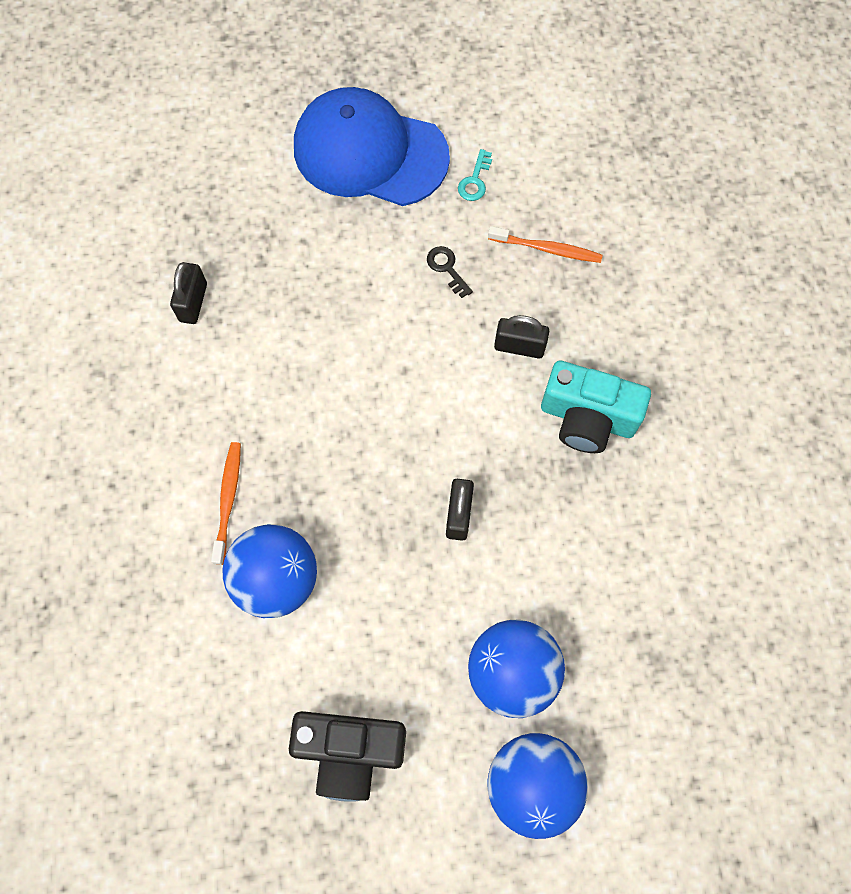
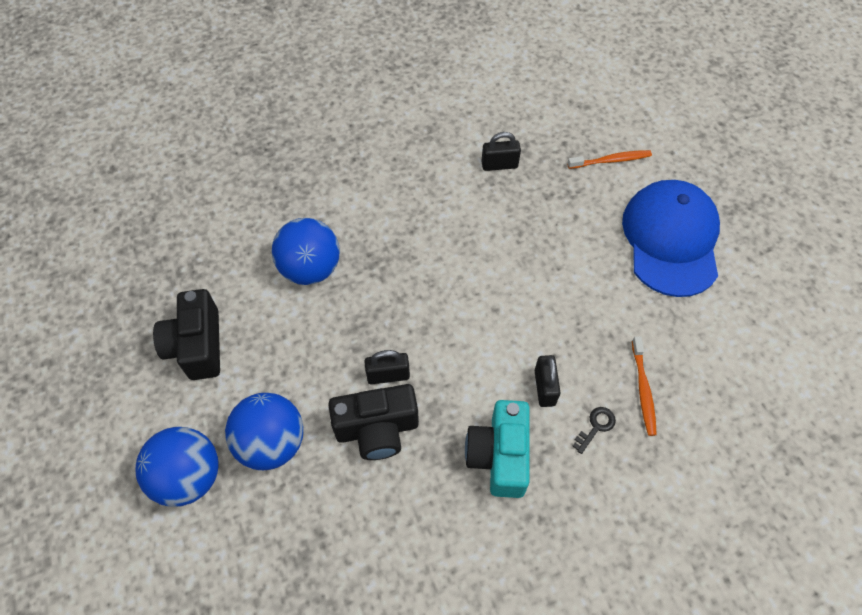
camera: 75 degrees right, 10 degrees down
orange toothbrush [211,442,241,565] -> orange toothbrush moved to [567,150,652,169]
black key [427,246,473,298] -> black key moved to [573,407,616,454]
turquoise key [458,149,492,201] -> none
none -> black camera [328,384,419,460]

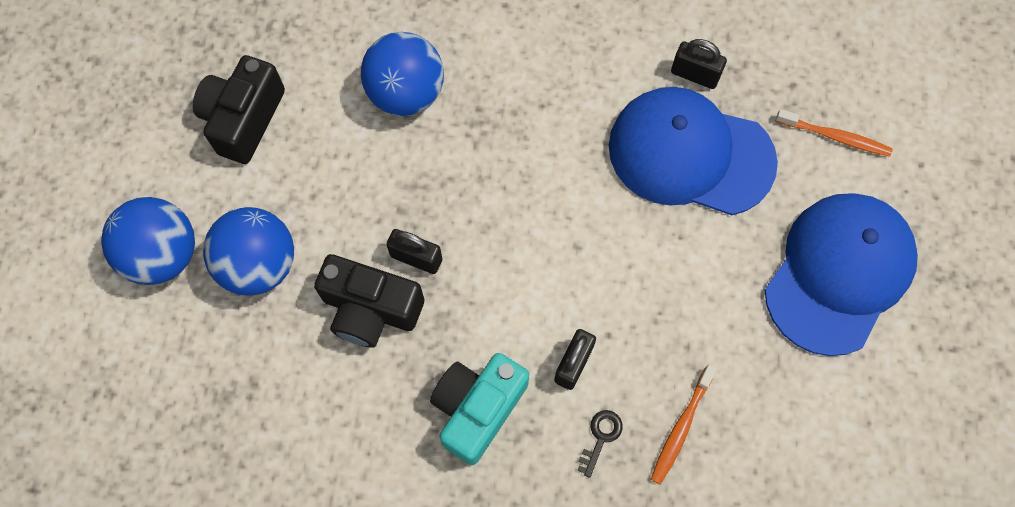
camera: 30 degrees right, 10 degrees up
black key [573,407,616,454] -> black key turned 45 degrees counterclockwise [577,410,623,478]
none -> blue cap [609,87,778,215]

